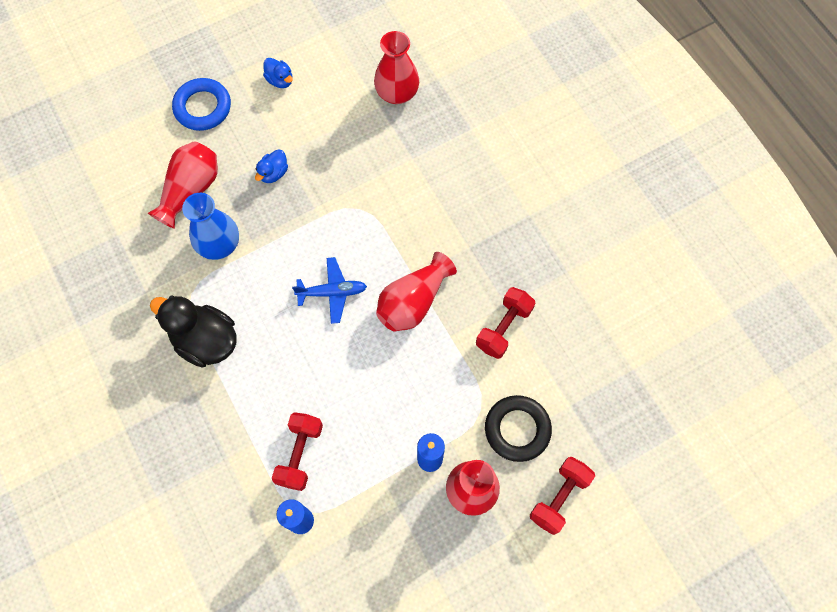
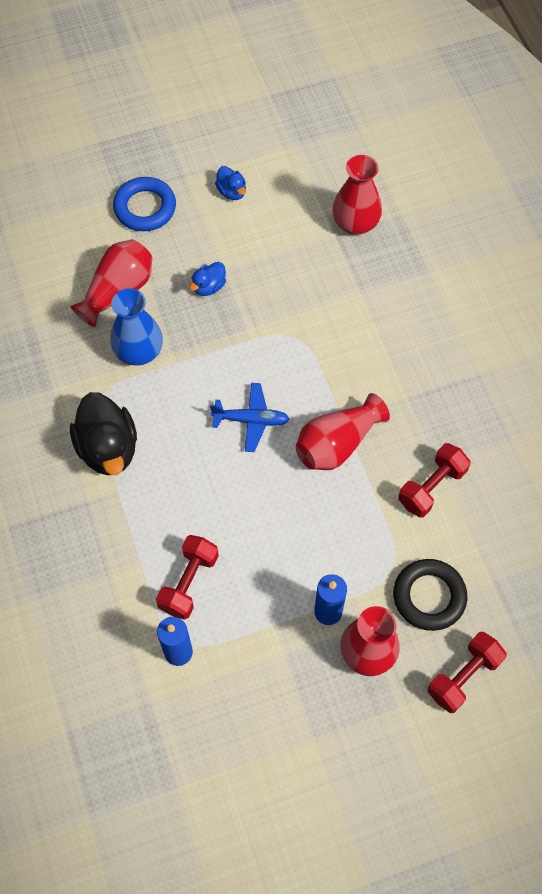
camera: 10 degrees right, 5 degrees down
black duck [150,295,237,368] -> black duck turned 150 degrees counterclockwise [70,392,137,475]

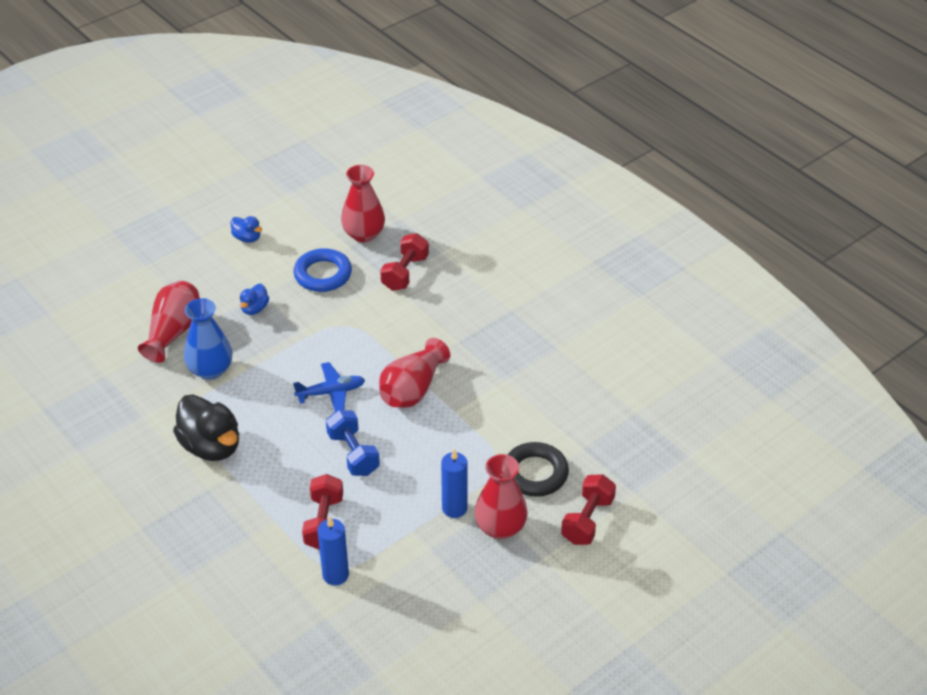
camera: 20 degrees left, 20 degrees down
blue ring [113,177,176,231] -> blue ring moved to [294,248,352,292]
red dumbbell [398,443,470,517] -> red dumbbell moved to [380,233,429,291]
none -> blue dumbbell [326,410,380,476]

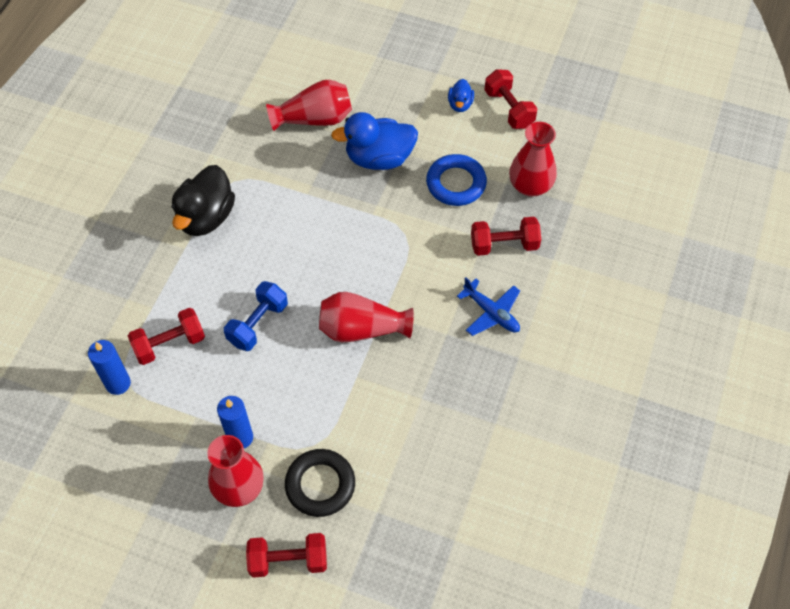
camera: 60 degrees right, 15 degrees up
blue vase [184,298,232,380] -> none
blue duck [240,284,269,315] -> blue duck [331,112,418,170], size x2.01
blue plane [293,362,365,412] -> blue plane moved to [457,277,520,336]
none -> red dumbbell [484,69,537,129]

